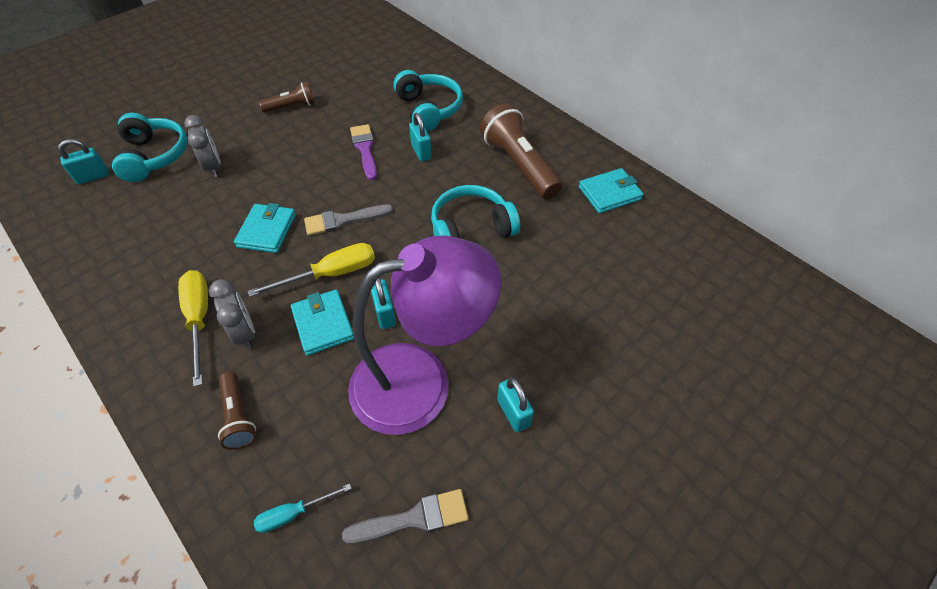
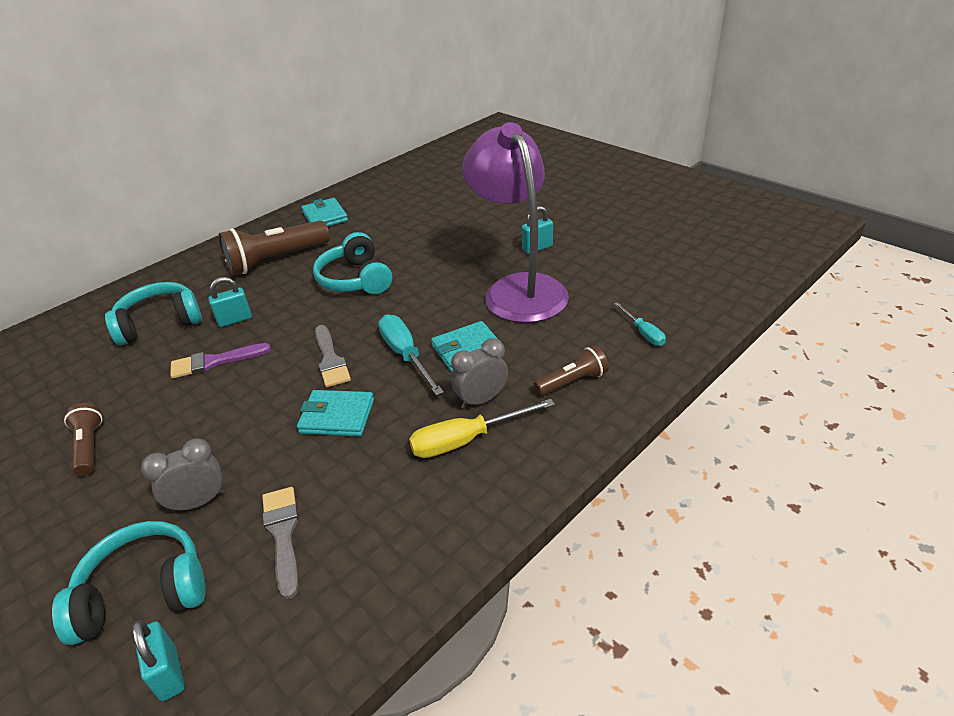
camera: 90 degrees left, 15 degrees down
yellow screwdriver [248,243,375,297] -> turquoise screwdriver [378,314,444,396]
grey brush [342,489,468,544] -> grey brush moved to [262,487,299,599]
turquoise padlock [371,277,396,329] -> none

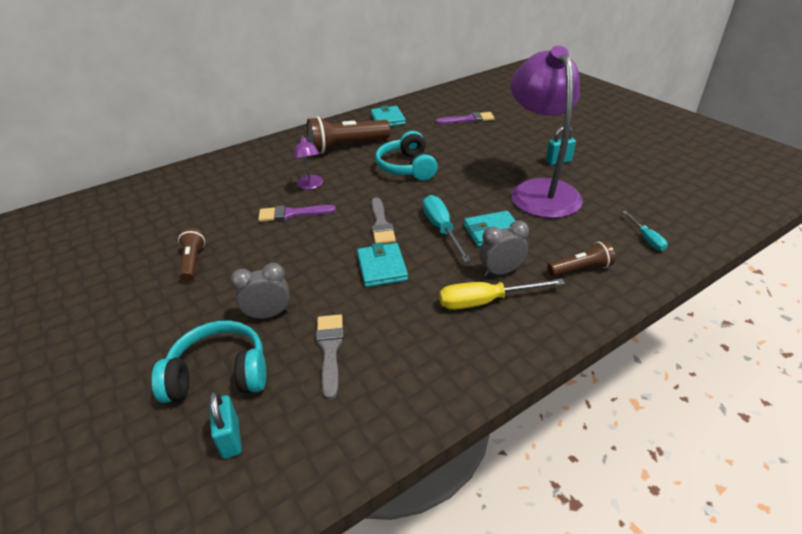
camera: 10 degrees right, 0 degrees up
turquoise headphones [105,282,202,345] -> none
turquoise padlock [208,277,252,327] -> purple lamp [293,135,323,190]
turquoise wallet [297,390,374,437] -> turquoise wallet turned 60 degrees clockwise [357,242,408,287]
none -> purple brush [435,112,494,124]

